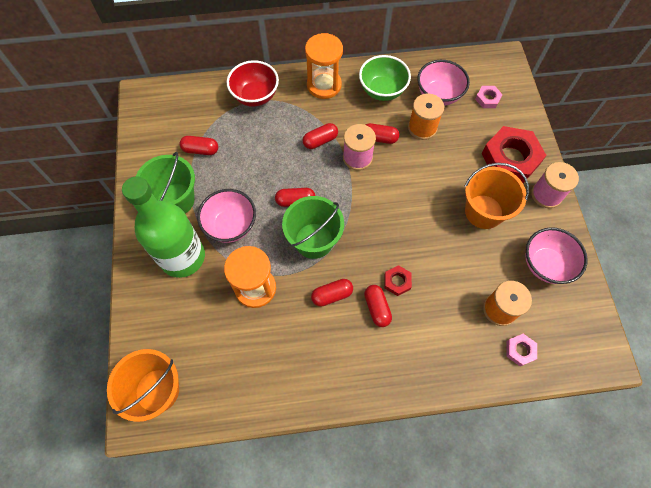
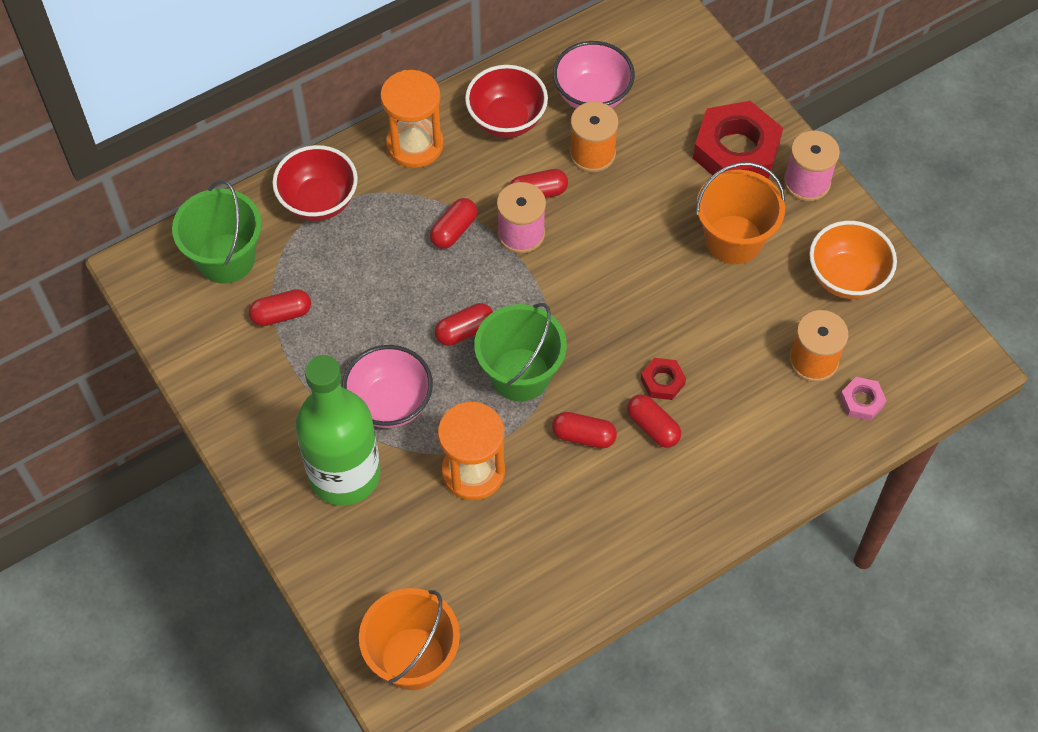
camera: 25 degrees left, 5 degrees down
green bucket [136,152,195,214] -> green bucket moved to [172,180,262,284]
red capsule [311,279,353,307] -> red capsule turned 60 degrees clockwise [552,412,617,449]
green bowl [359,55,411,101] -> red bowl [465,65,548,138]
pink nut [475,86,503,108] -> none
pink bowl [525,227,588,284] -> orange bowl [809,221,897,299]

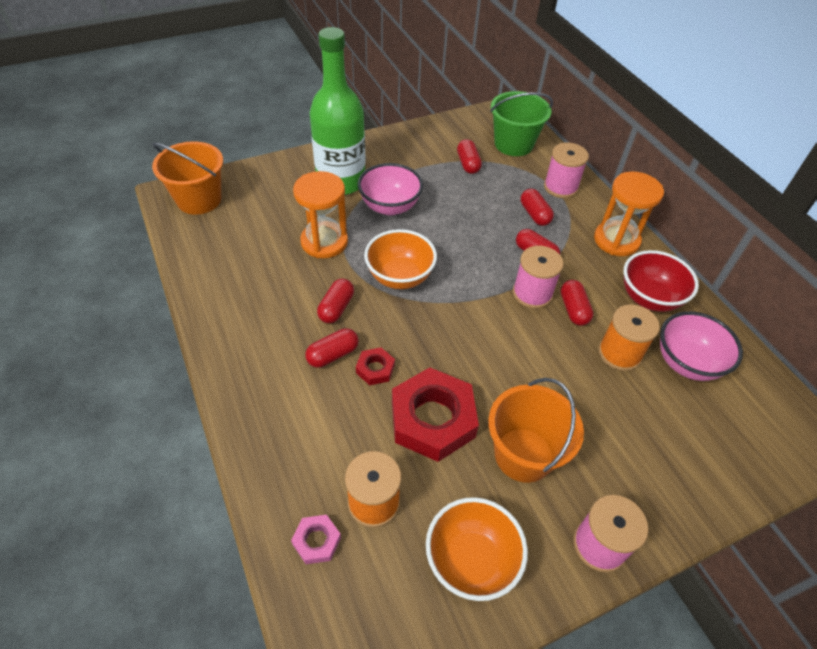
camera: 95 degrees right, 10 degrees down
red bowl [272,145,358,221] -> pink spool [544,143,589,198]
red capsule [435,303,493,346] -> red capsule moved to [521,188,554,226]
green bucket [474,303,567,401] -> orange bowl [364,229,437,289]
red nut [693,101,783,179] -> red nut moved to [392,367,479,462]

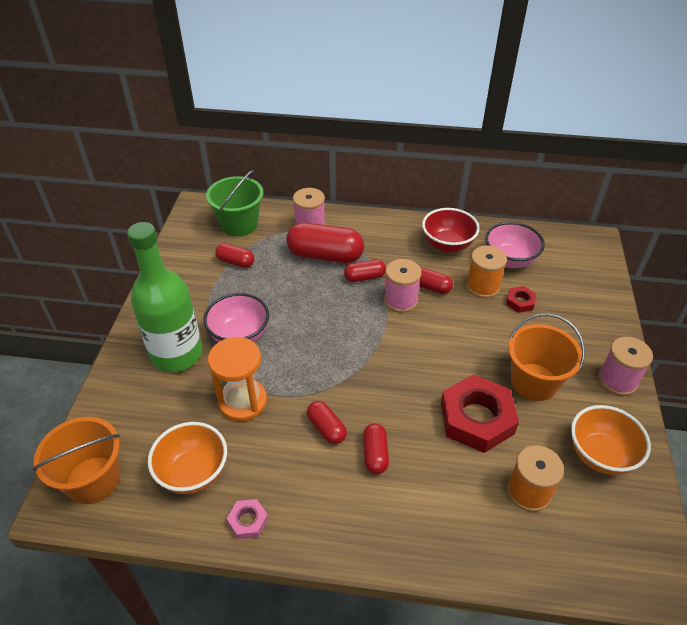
camera: 55 degrees left, 5 degrees down
pink nut [291,515,341,564] -> pink nut moved to [226,499,268,539]
red nut [356,347,395,385] -> red nut moved to [506,286,536,313]
orange bowl [364,229,437,289] -> orange bowl moved to [148,422,227,494]
red capsule [521,188,554,226] -> red capsule [286,222,364,263], size x1.89
orange hourglass [594,171,664,256] -> none

